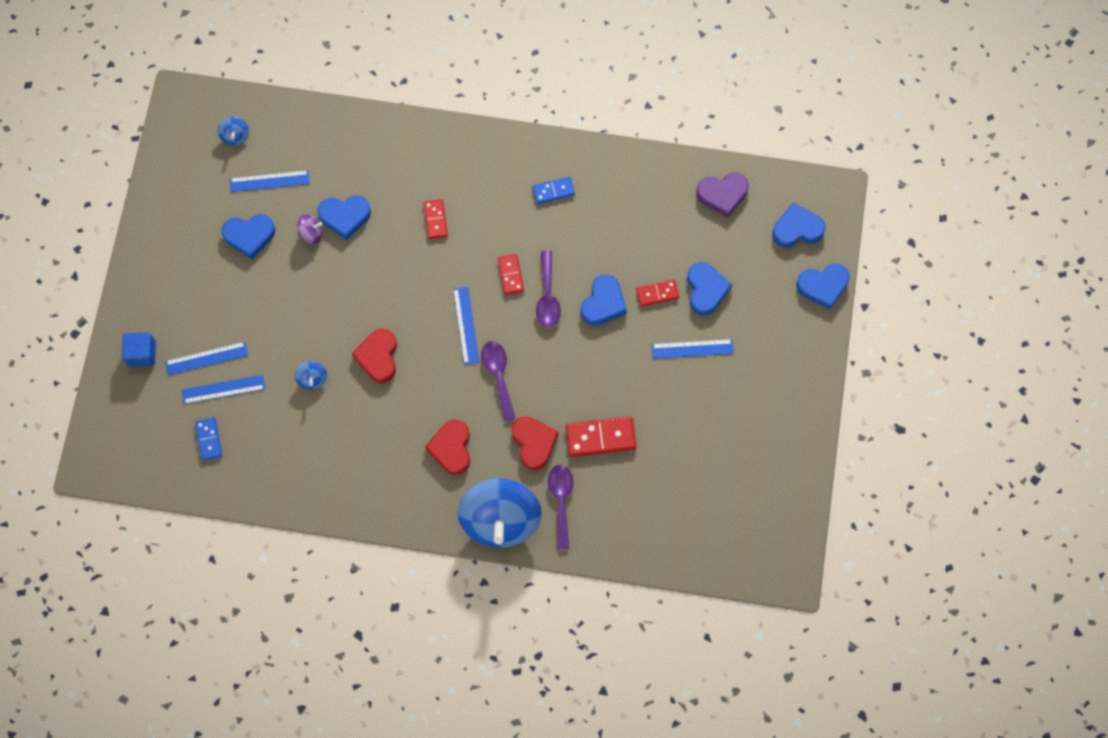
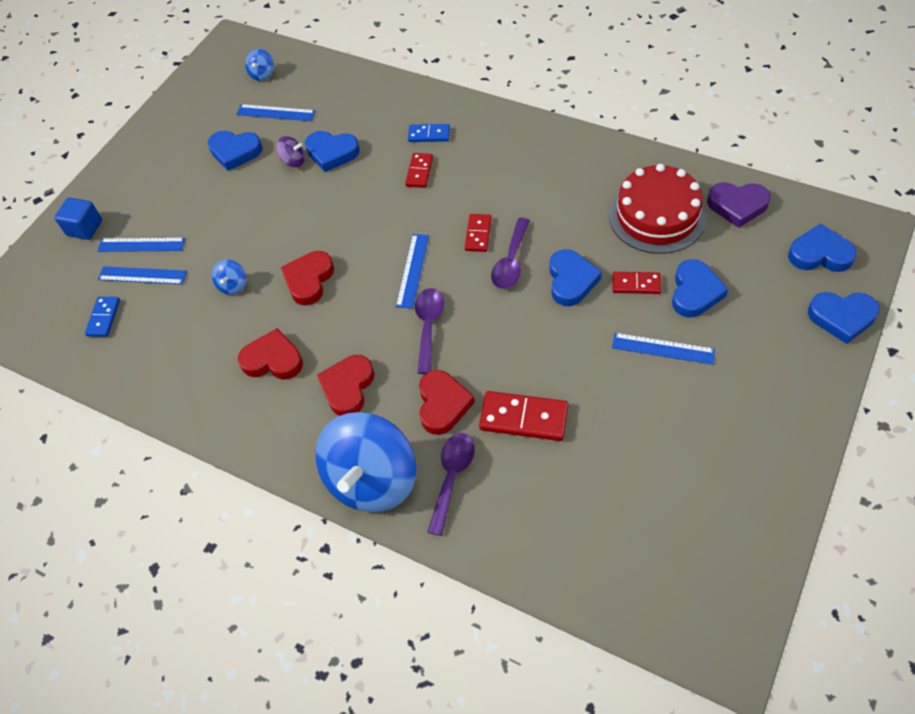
camera: 25 degrees right, 15 degrees down
blue domino [533,177,575,204] -> blue domino moved to [408,124,450,142]
blue heart [581,274,627,325] -> blue heart turned 45 degrees counterclockwise [549,249,602,306]
none -> red heart [238,328,303,380]
none -> red cake [609,164,707,254]

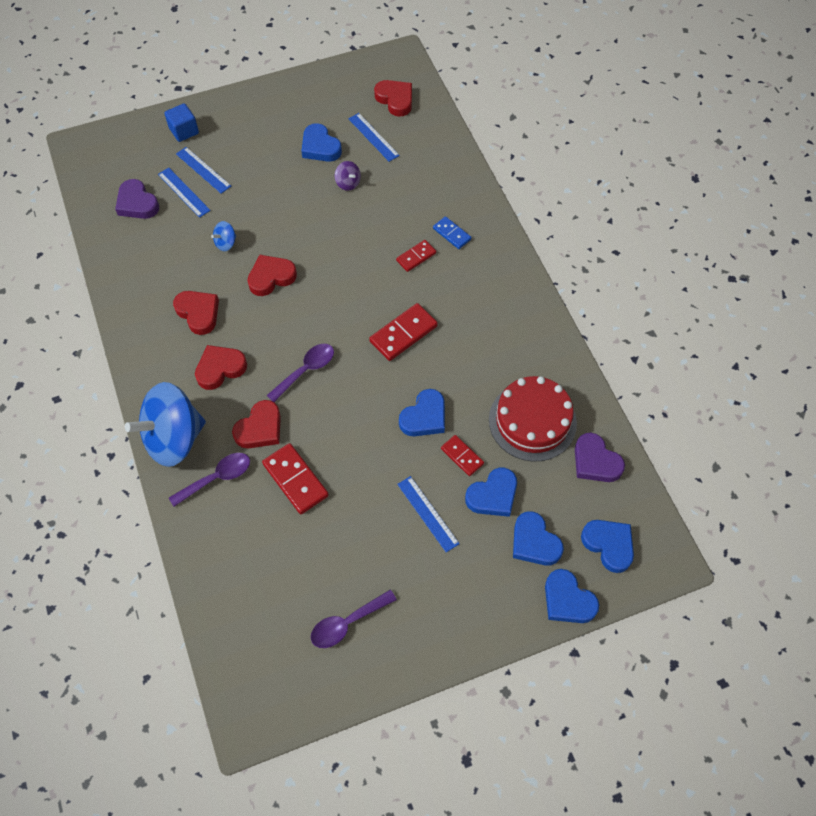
camera: 35 degrees right, 5 degrees up
blue domino [85,297,120,337] -> purple heart [115,179,159,219]
blue spinning top [245,49,274,81] -> red heart [374,80,412,117]
blue heart [305,131,360,172] -> blue heart moved to [513,511,564,566]
blue ruler [396,234,429,309] -> none
red domino [465,214,492,252] -> red domino [369,303,438,361], size x1.64
purple spoon [491,218,530,289] -> purple spoon moved to [311,590,397,648]

